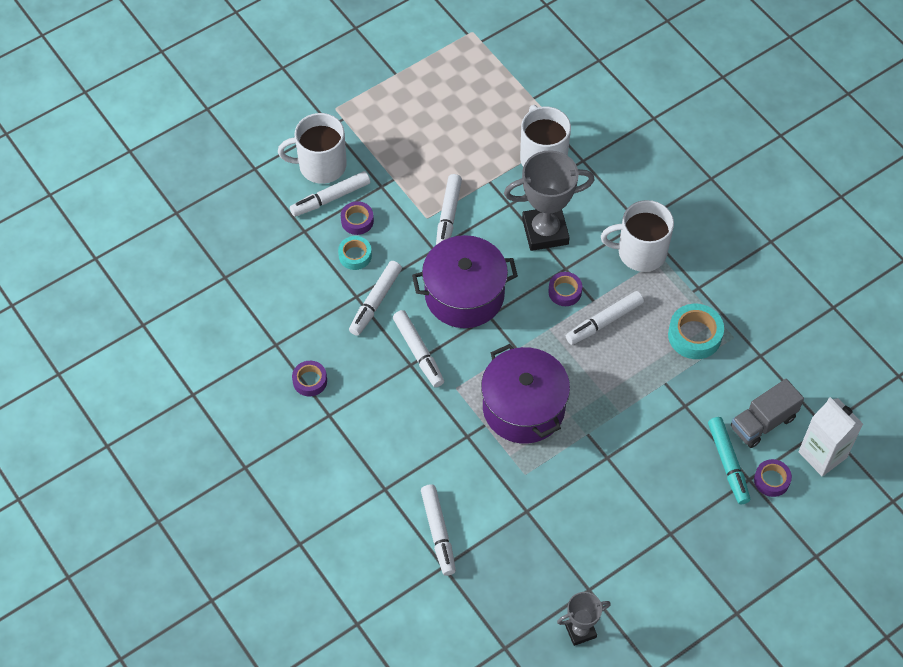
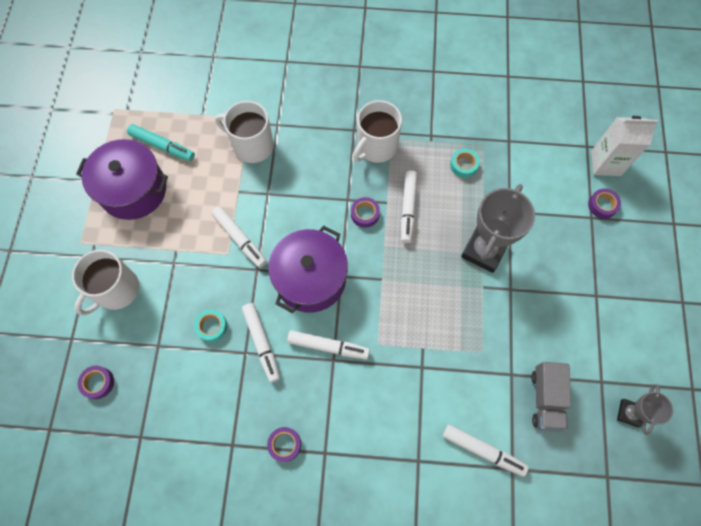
camera: 50 degrees left, 10 degrees up
white marker [290,171,370,217] -> none
purple tape [341,201,374,235] -> purple tape moved to [78,366,114,399]
purple pot [481,344,570,444] -> purple pot moved to [76,139,168,220]
grey trophy [504,150,595,251] -> grey trophy moved to [461,184,535,273]
turquoise tape [668,304,724,359] -> turquoise tape [450,148,480,178], size x0.63
turquoise marker [708,417,750,504] -> turquoise marker moved to [127,124,195,161]
grey truck [731,379,804,448] -> grey truck moved to [531,362,571,432]

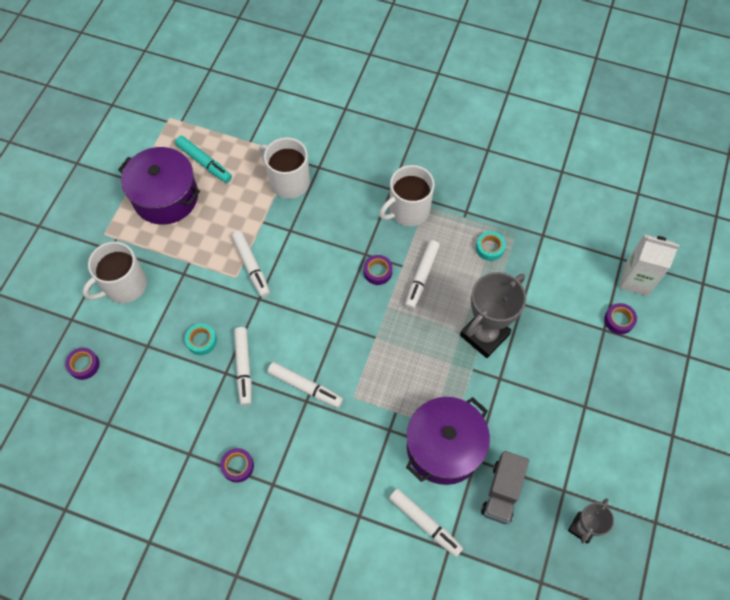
camera: 15 degrees right, 5 degrees down
purple pot [268,226,348,313] -> purple pot moved to [406,397,490,485]

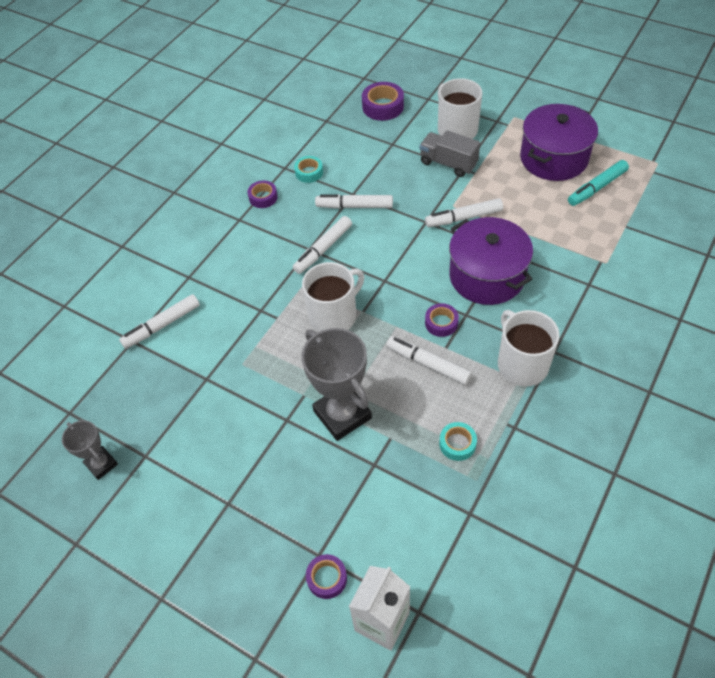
camera: 105 degrees right, 10 degrees down
purple tape [65,348,100,380] -> purple tape [362,82,404,121], size x1.58
turquoise tape [185,324,217,355] -> turquoise tape moved to [294,156,323,183]
white mug [259,137,310,199] -> white mug moved to [302,262,364,332]
purple pot [406,397,490,485] -> purple pot moved to [449,217,533,305]
grey truck [481,451,529,524] -> grey truck moved to [420,130,480,177]

